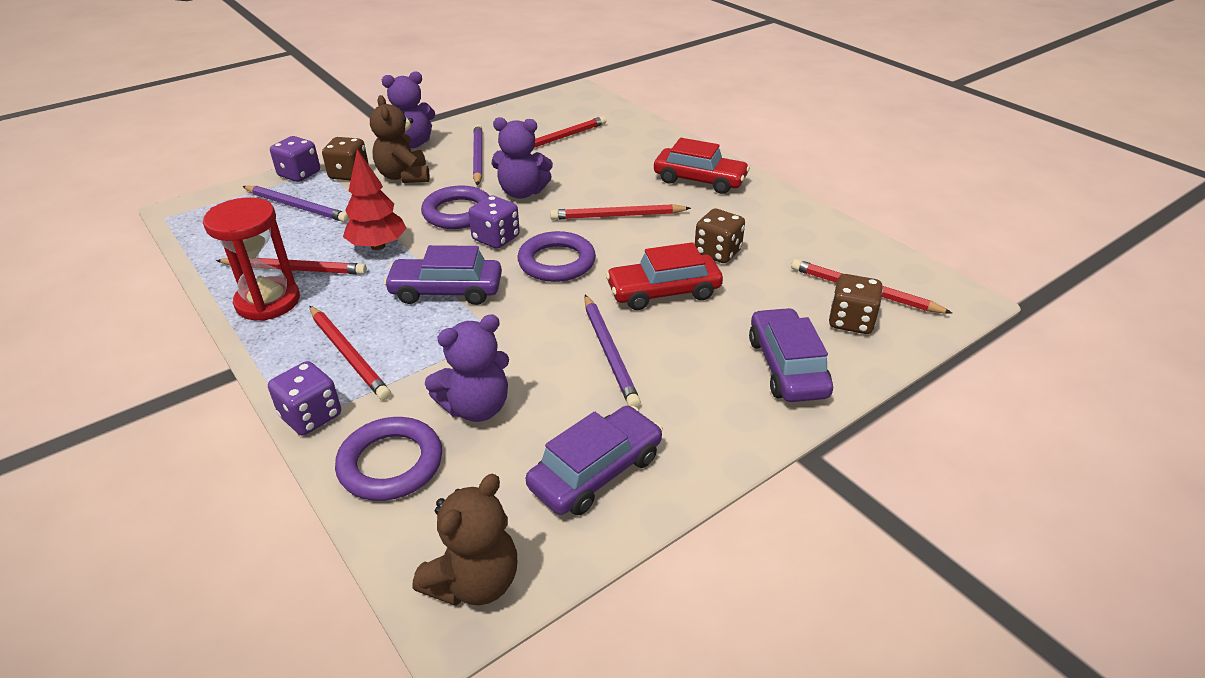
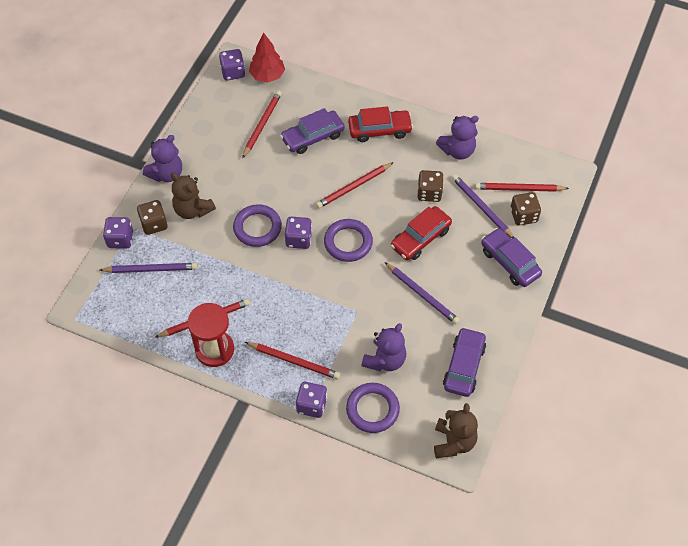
camera: 30 degrees left, 20 degrees up
red tree [343,149,406,250] -> red tree moved to [249,33,285,83]
purple car [384,245,502,305] -> purple car moved to [280,108,345,154]
purple pencil [473,124,482,186] -> purple pencil moved to [452,174,514,238]
purple teddy bear [491,117,553,199] -> purple teddy bear moved to [436,116,479,159]
none -> purple dice [219,49,245,80]

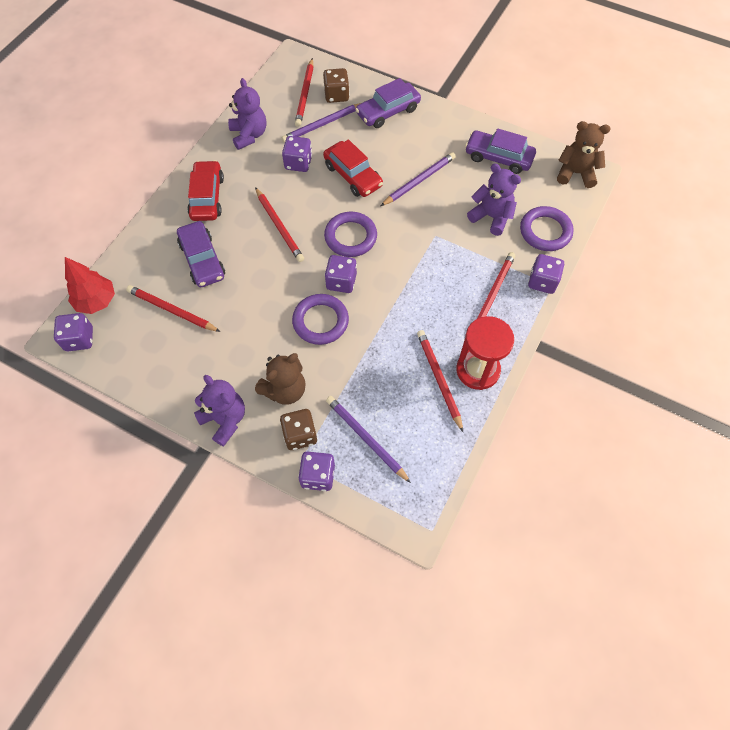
camera: 85 degrees left, 5 degrees up
purple pencil [100,263,198,273] -> purple pencil turned 45 degrees counterclockwise [326,396,411,483]
brown dice [418,170,444,202] -> purple dice [282,136,312,172]

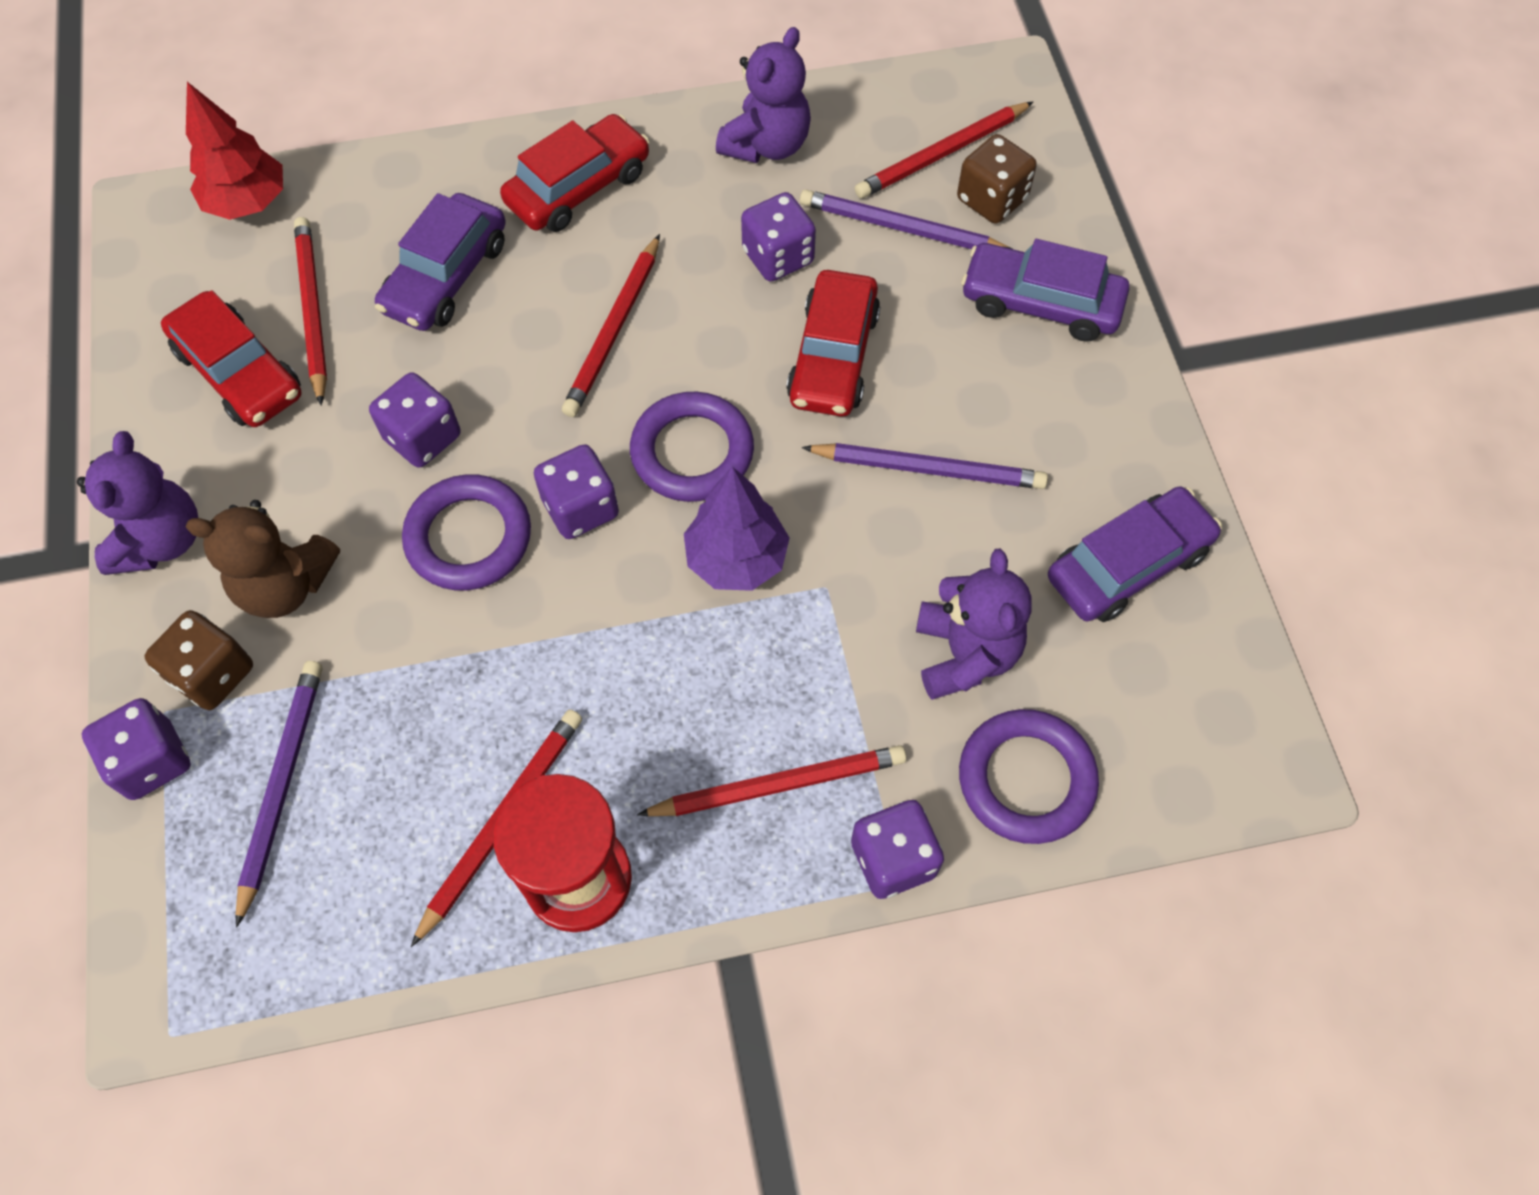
camera: 50 degrees right, 0 degrees up
purple dice [54,313,93,351] -> purple dice moved to [369,372,460,468]
purple car [465,129,536,174] -> purple car turned 75 degrees clockwise [1048,486,1222,622]
brown teddy bear [557,121,611,188] -> none
none -> red car [161,290,301,427]
none -> purple tree [684,467,790,591]

